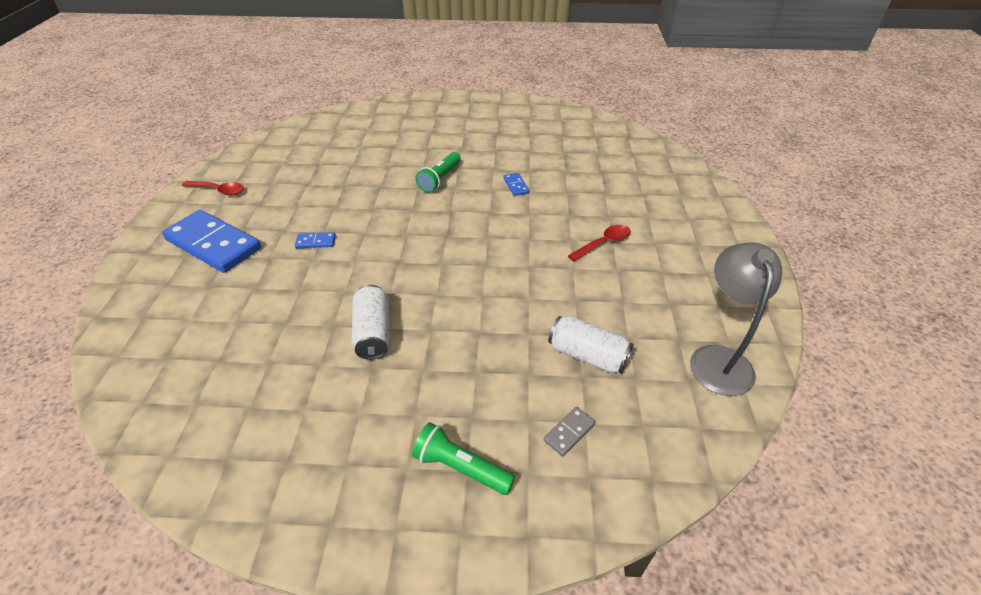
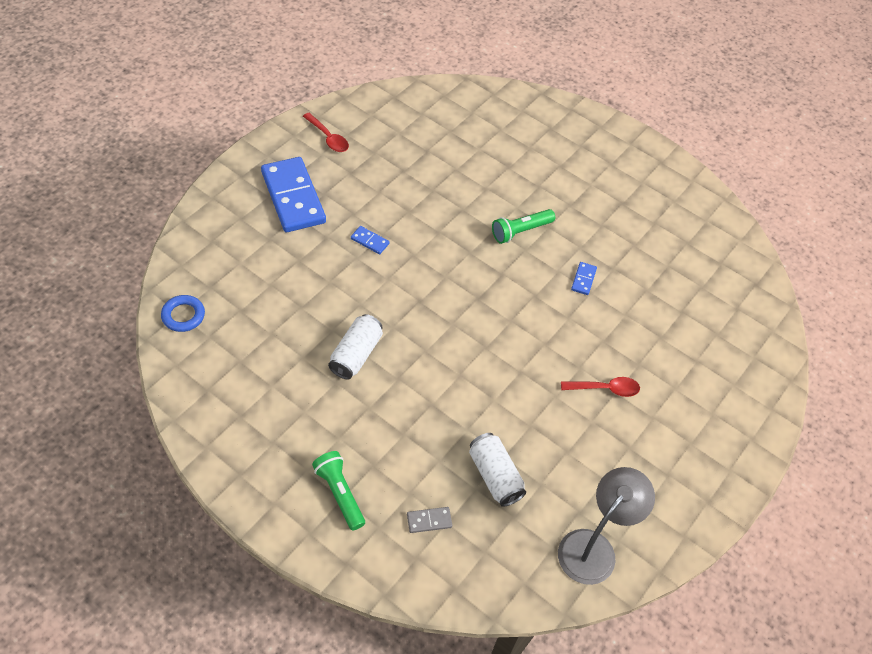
camera: 30 degrees right, 10 degrees up
none -> blue ring [161,295,205,332]

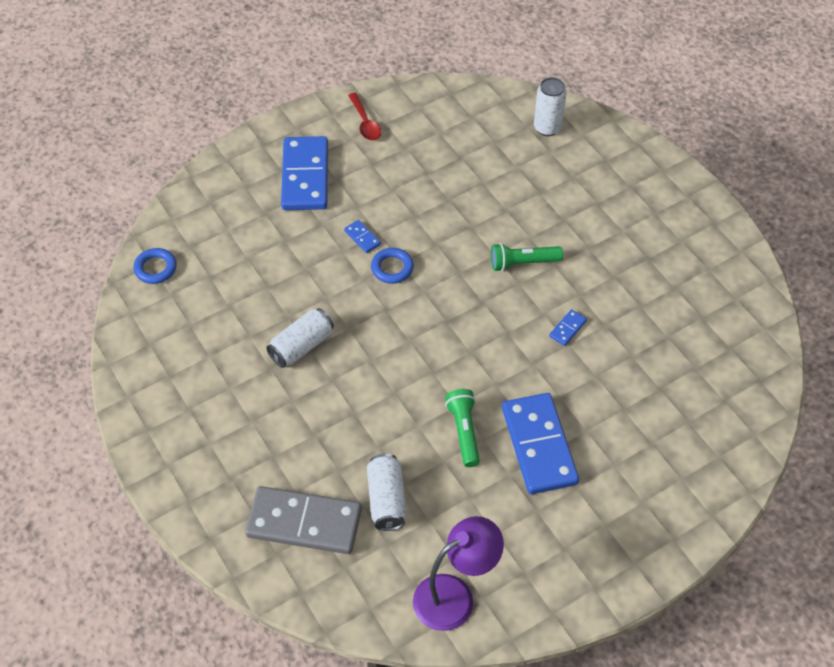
camera: 25 degrees right, 0 degrees up
green flashlight [312,451,365,530] -> green flashlight moved to [445,389,480,467]
grey domino [407,507,452,533] -> grey domino [245,486,362,554], size x2.47
grey lamp [558,467,655,585] -> purple lamp [413,516,504,631]
red spoon [561,377,640,397] -> blue domino [502,393,579,494]
none -> blue ring [371,248,414,284]
none -> white can [534,77,567,136]

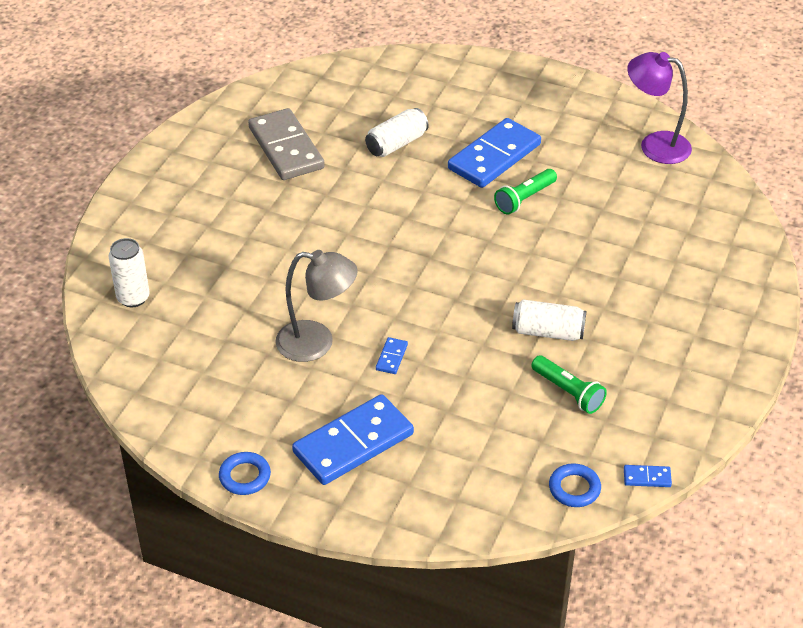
camera: 125 degrees left, 10 degrees down
grey domino [245,486,362,554] -> grey domino moved to [248,108,325,180]
red spoon [348,93,381,141] -> none
white can [367,454,407,531] -> white can moved to [365,108,429,157]
blue ring [371,248,414,284] -> blue ring moved to [219,452,271,495]
green flashlight [491,243,563,272] -> green flashlight moved to [531,355,607,414]
blue domino [549,309,587,346] -> blue domino moved to [624,465,672,487]
none -> grey lamp [275,250,358,362]

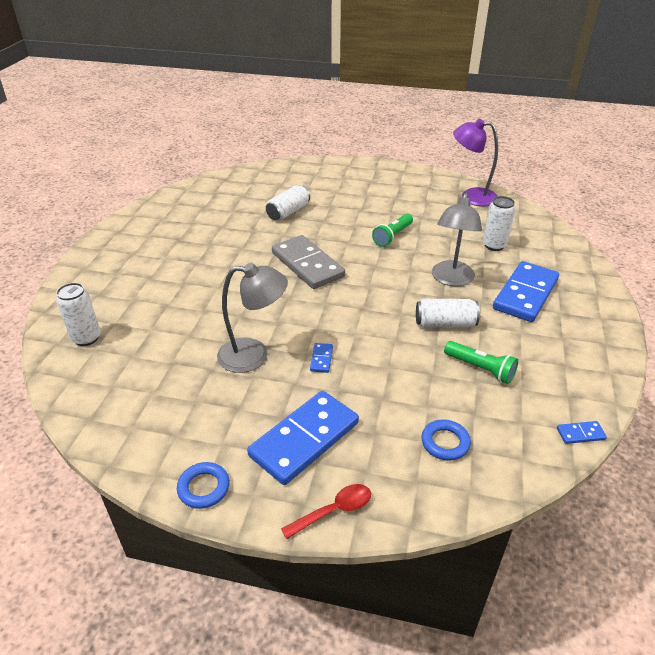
camera: 10 degrees left, 5 degrees down
grey domino [248,108,325,180] -> grey domino moved to [272,235,345,289]
blue domino [448,118,541,188] -> blue domino moved to [493,261,559,322]
blue ring [549,463,601,507] -> blue ring moved to [421,419,471,461]
none -> red spoon [281,484,371,539]
none -> grey lamp [432,192,482,286]
none -> white can [483,196,515,251]

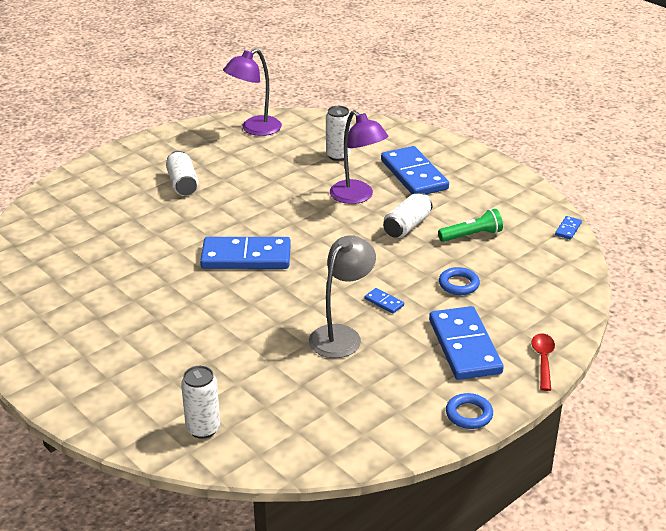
camera: 55 degrees left, 5 degrees down
white can [266,185,310,221] -> white can moved to [166,151,199,195]
grey domino [272,235,345,289] -> blue domino [200,237,291,269]
green flashlight [372,214,413,247] -> none
blue ring [421,419,471,461] -> blue ring moved to [439,267,480,295]
grey lamp [432,192,482,286] -> purple lamp [330,110,388,204]

